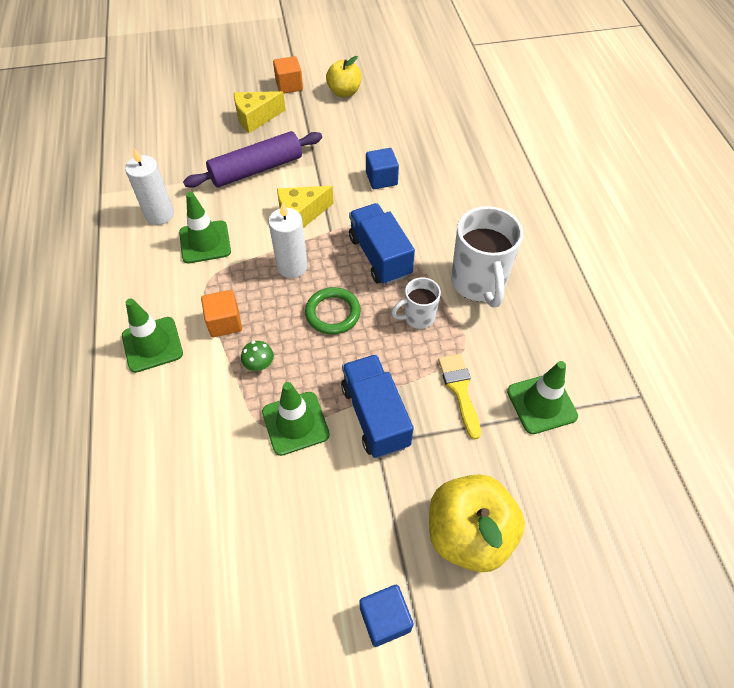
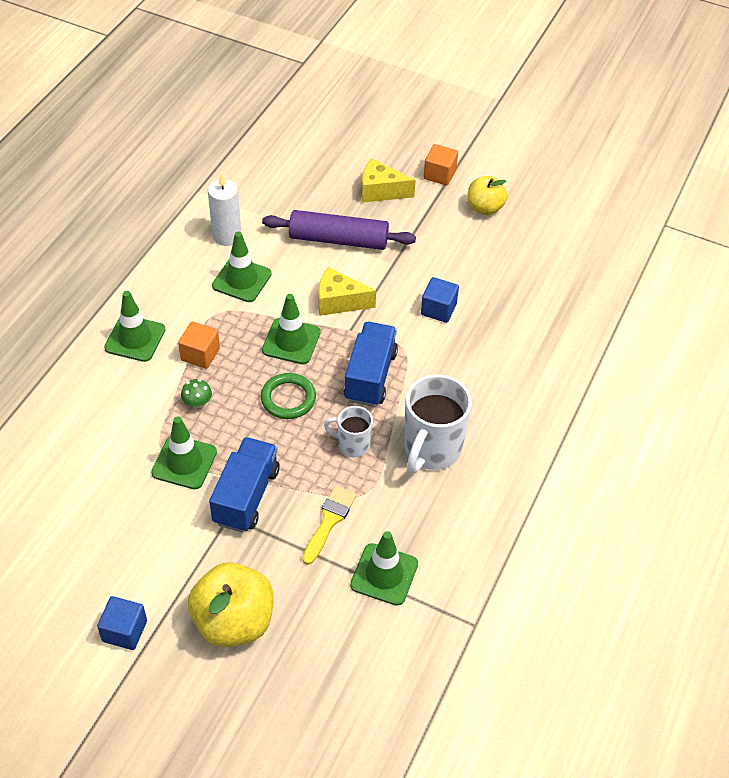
camera: 35 degrees right, 5 degrees down
white candle [268,202,308,278] -> green traffic cone [262,294,321,364]

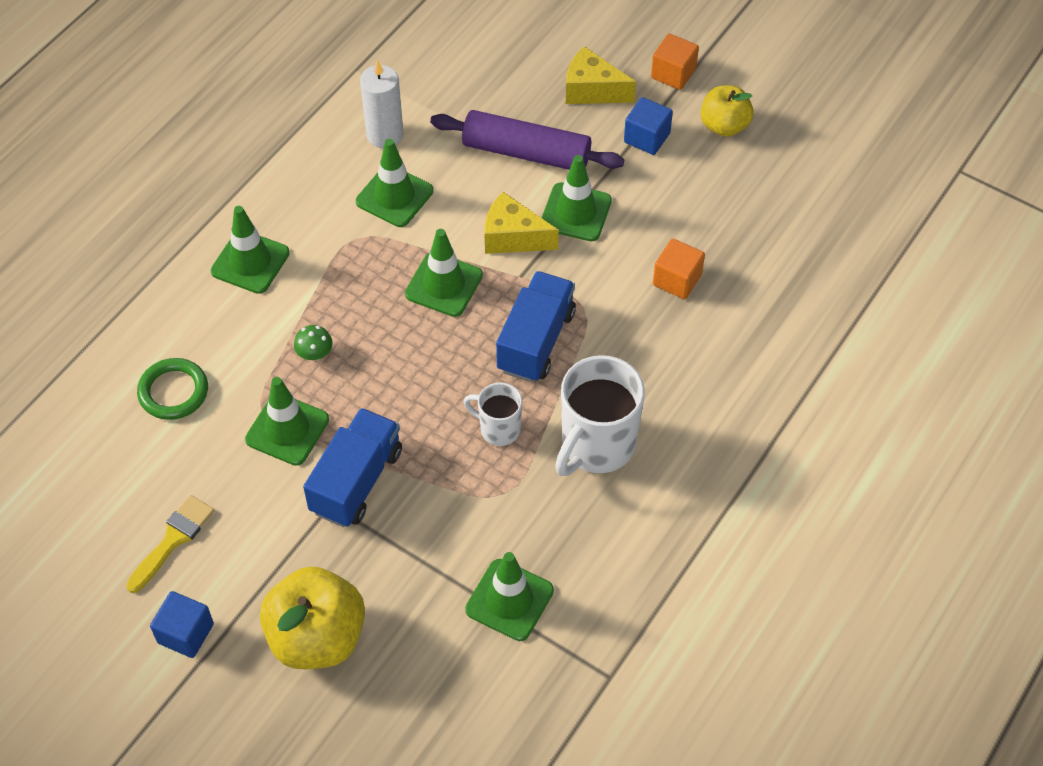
camera: 10 degrees right, 5 degrees up
orange cube [178,321,220,369] -> orange cube moved to [653,239,705,299]
green ring [261,373,316,419] -> green ring moved to [137,358,208,420]
yellow brush [302,486,357,565] -> yellow brush moved to [126,495,214,593]
blue cube [421,277,459,323] -> blue cube moved to [624,97,673,155]
none -> green traffic cone [542,155,612,241]

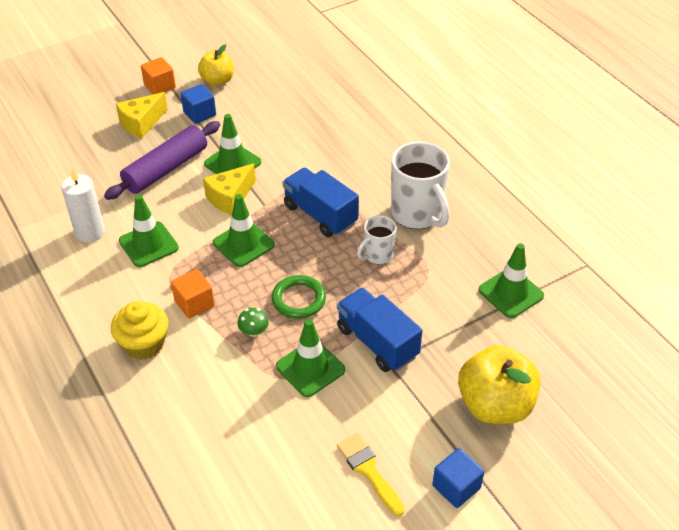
camera: 65 degrees left, 10 degrees down
green ring [137,358,208,420] -> green ring moved to [272,275,326,319]
green traffic cone [211,206,290,294] -> yellow cupcake [111,301,168,360]
orange cube [653,239,705,299] -> orange cube moved to [171,269,215,318]

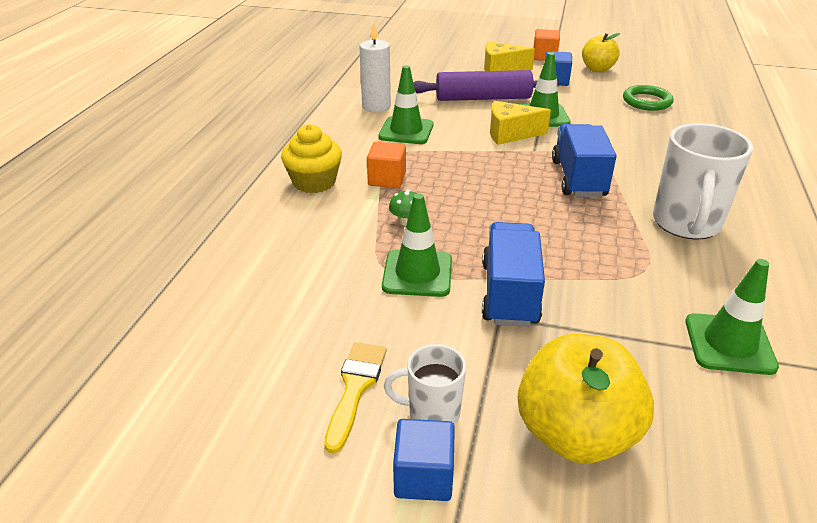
camera: 45 degrees right, 10 degrees down
green traffic cone [213,194,275,267] -> none
green ring [272,275,326,319] -> green ring moved to [623,85,673,111]
white mug [357,215,397,264] -> white mug moved to [384,344,466,425]

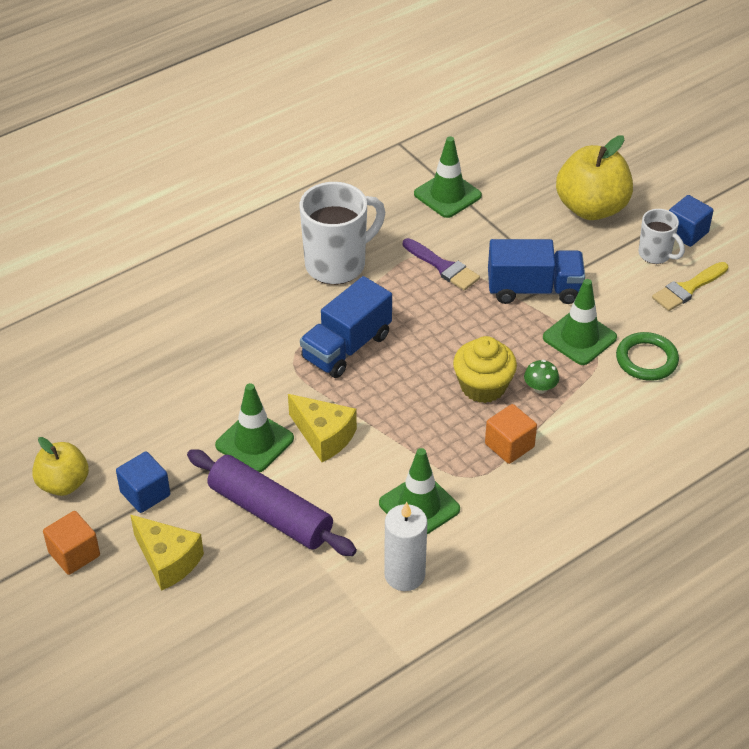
camera: 140 degrees left, 10 degrees up
yellow cupcake [281,124,342,193] -> yellow cupcake moved to [453,336,517,403]
blue truck [482,222,545,327] -> blue truck turned 135 degrees counterclockwise [488,239,585,304]
green ring [623,85,673,111] -> green ring moved to [616,332,679,381]
none -> purple brush [403,238,480,291]

